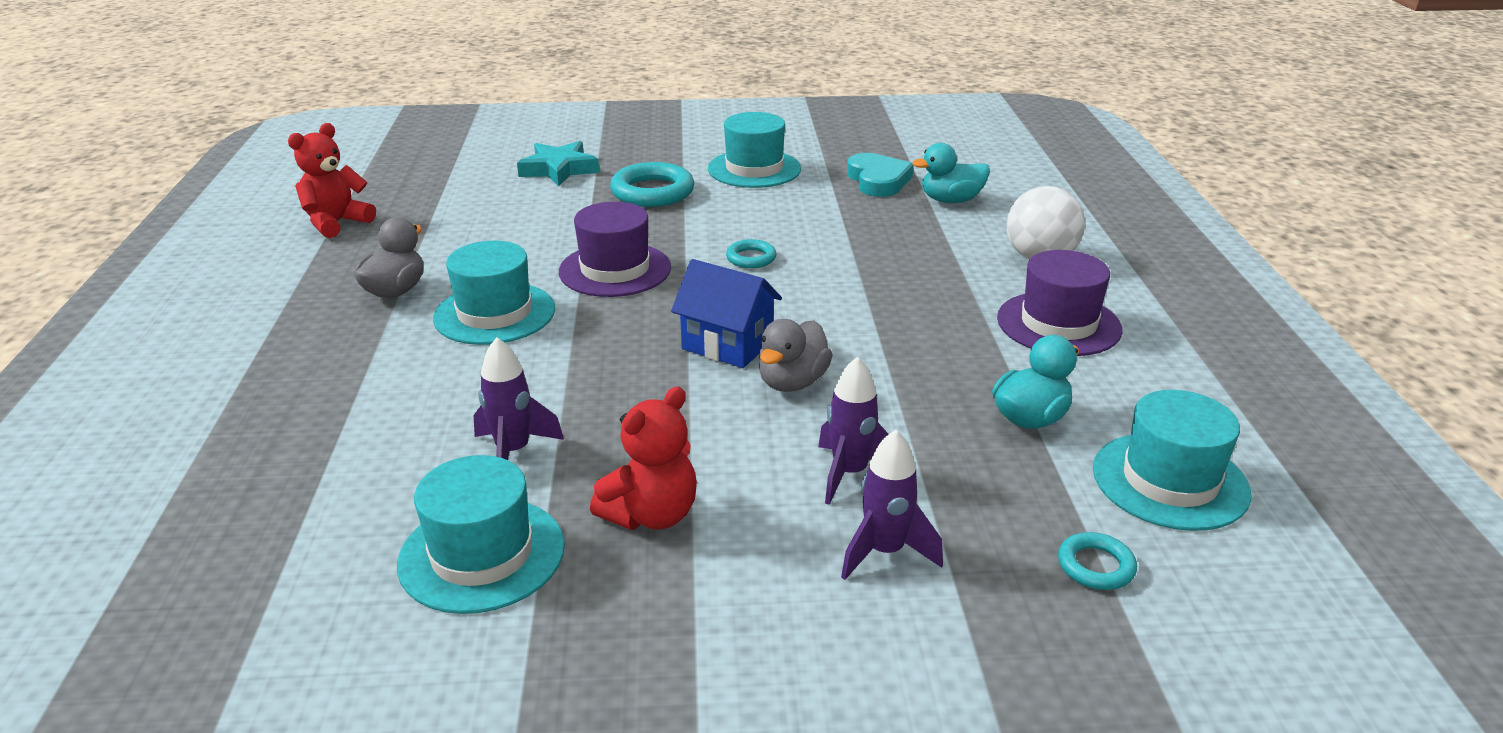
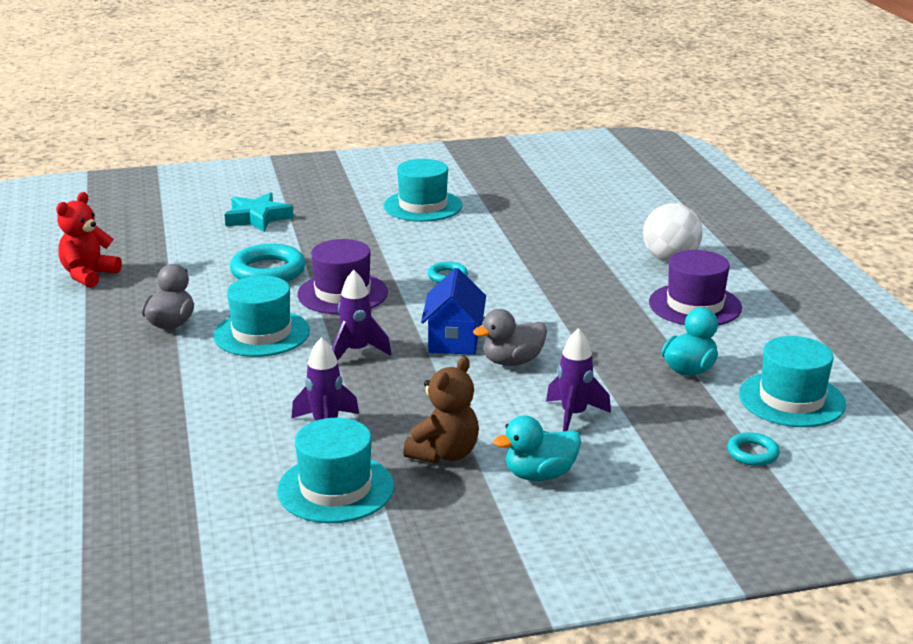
camera: 10 degrees left, 5 degrees down
red teddy bear [590,386,697,530] -> brown teddy bear [403,357,479,463]
turquoise ring [610,162,694,207] -> turquoise ring moved to [230,244,306,282]
blue house [671,259,782,368] -> blue house turned 75 degrees clockwise [421,268,486,355]
grey duck [759,319,833,392] -> grey duck turned 45 degrees clockwise [473,309,547,366]
purple rocket [841,430,943,580] -> purple rocket moved to [332,270,392,361]
turquoise heart [847,153,913,197] -> none
turquoise duck [912,143,990,203] -> turquoise duck moved to [493,416,581,481]

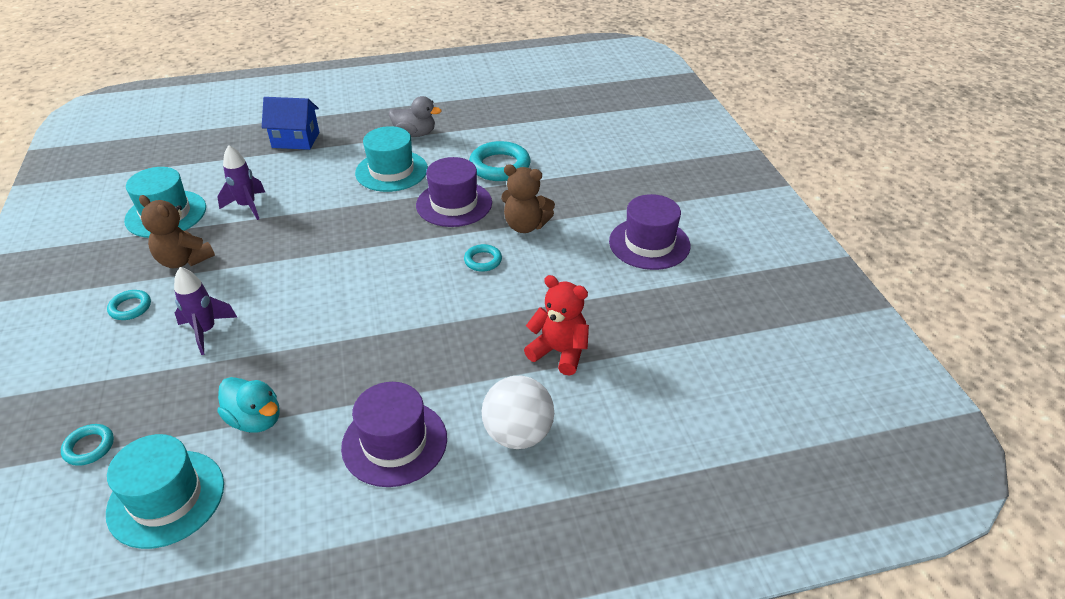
camera: 90 degrees right, 15 degrees up
red teddy bear [56,192,122,288] -> red teddy bear moved to [524,275,589,376]
turquoise star [224,192,293,232] -> none
purple rocket [332,270,392,361] -> none
turquoise hat [384,159,462,222] -> purple hat [609,194,690,270]
blue house [421,268,486,355] -> blue house moved to [262,97,319,150]
grey duck [473,309,547,366] -> none
turquoise duck [493,416,581,481] -> turquoise ring [107,290,151,320]
none -> brown teddy bear [501,164,555,233]

